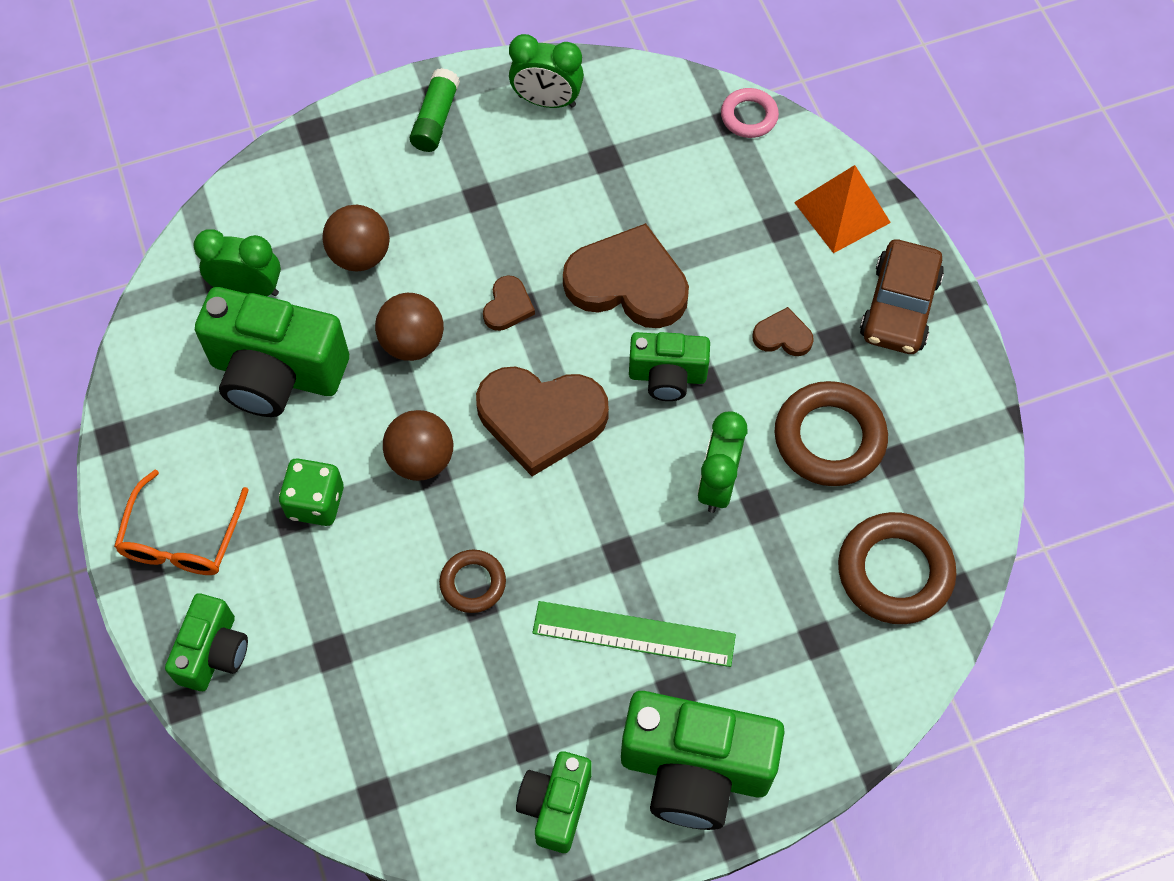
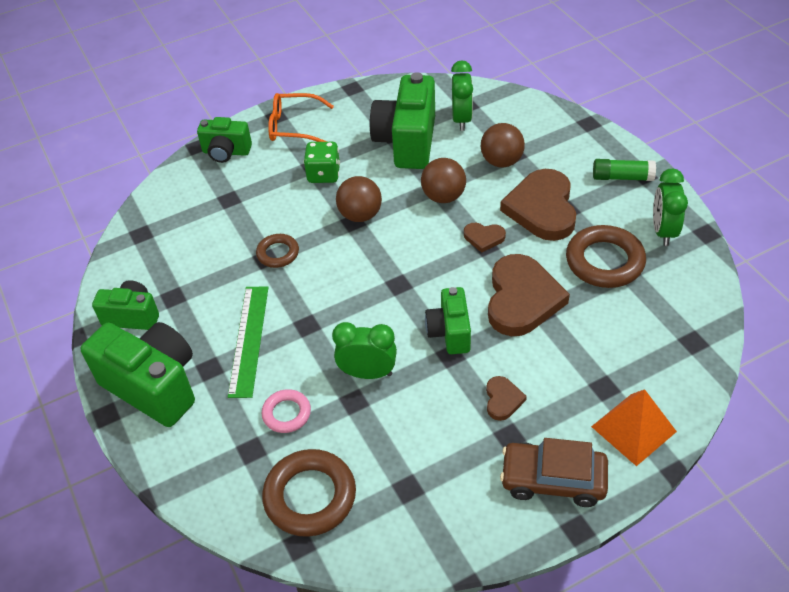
camera: 85 degrees right, 15 degrees down
brown heart [476,367,609,476] -> brown heart moved to [500,169,576,241]
green camera [621,691,785,830] -> green camera turned 120 degrees clockwise [80,322,195,427]
pink ring [721,88,779,138] -> pink ring moved to [262,389,311,433]
brown ring [774,381,888,486] -> brown ring moved to [566,225,646,288]

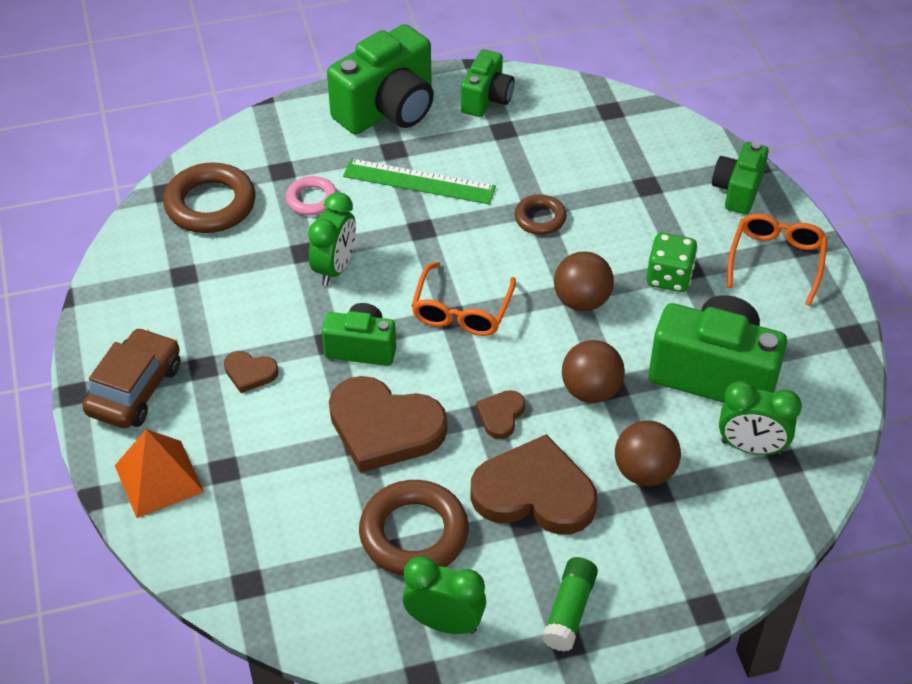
camera: 100 degrees right, 0 degrees up
none -> orange glasses [411,262,516,336]

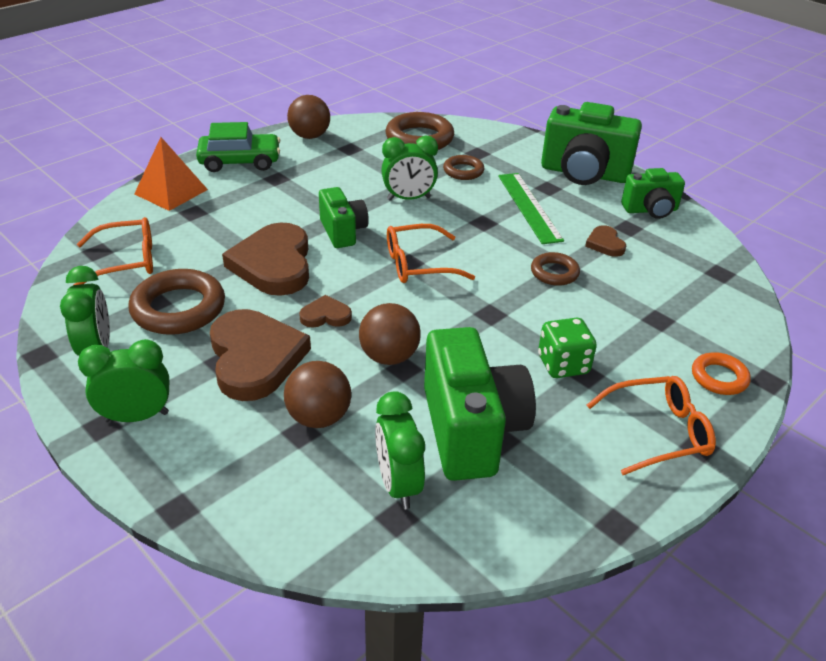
camera: 60 degrees right, 10 degrees down
brown car [82,328,181,428] -> green car [196,122,280,172]
brown heart [224,351,279,393] -> brown heart moved to [585,225,626,257]
pink ring [286,176,337,216] -> brown ring [443,155,485,180]
green glue stick [542,557,598,651] -> green clock [78,339,169,422]
brown ball [554,251,614,311] -> brown ball moved to [287,95,330,139]
green camera [712,142,769,214] -> orange ring [692,352,751,395]
none -> orange glasses [74,217,153,285]

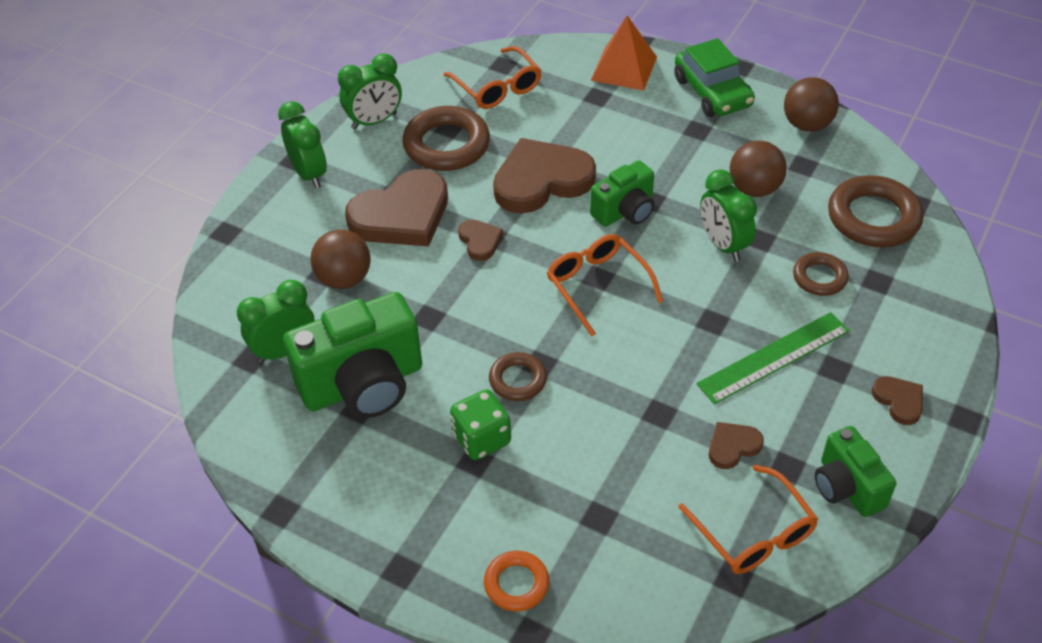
camera: 75 degrees right, 10 degrees up
brown ball [359,303,421,365] -> brown ball moved to [730,141,787,197]
brown ring [531,252,580,286] -> brown ring moved to [489,352,547,401]
green camera [541,102,642,185] -> brown heart [872,376,923,425]
orange glasses [587,376,716,475] -> orange glasses moved to [678,464,818,574]

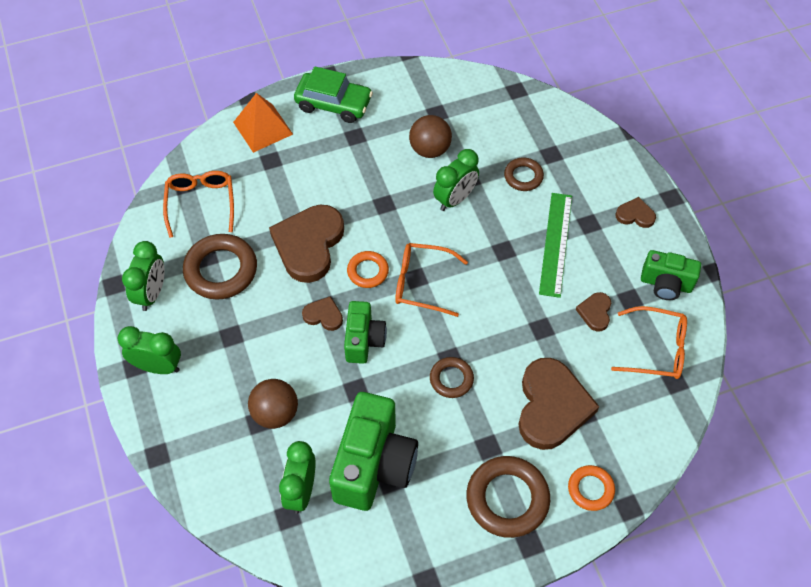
camera: 50 degrees left, 10 degrees up
brown heart [345,169,448,246] -> brown heart moved to [519,358,599,450]
orange glasses [443,46,542,109] -> orange glasses turned 105 degrees counterclockwise [163,171,234,238]
green dice [450,389,511,460] -> none
green camera [590,160,655,227] -> green camera moved to [344,301,387,364]
green clock [700,169,757,261] -> green clock turned 60 degrees counterclockwise [433,149,479,211]
brown ball [784,77,839,132] -> none
brown ring [828,175,923,247] -> brown ring moved to [467,456,550,538]
none -> orange ring [347,251,389,288]

